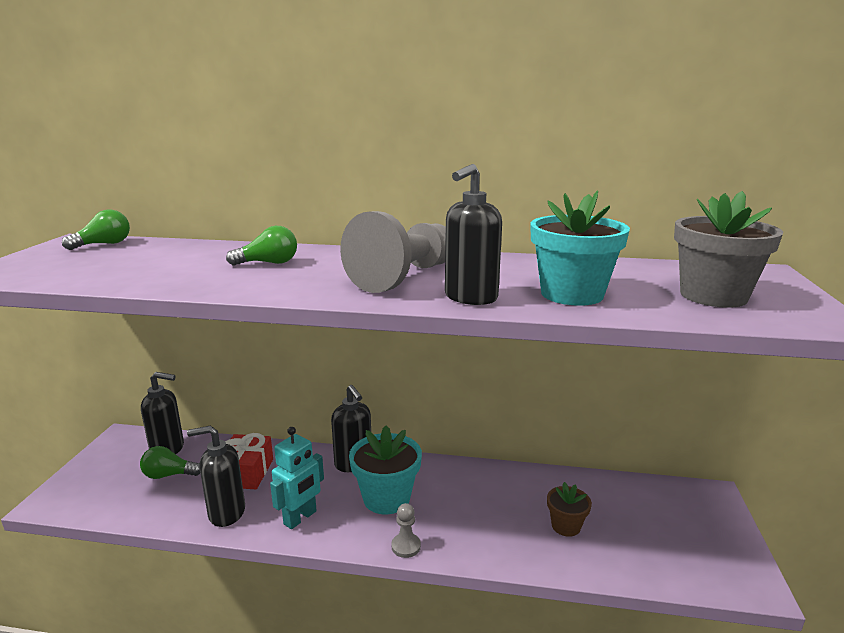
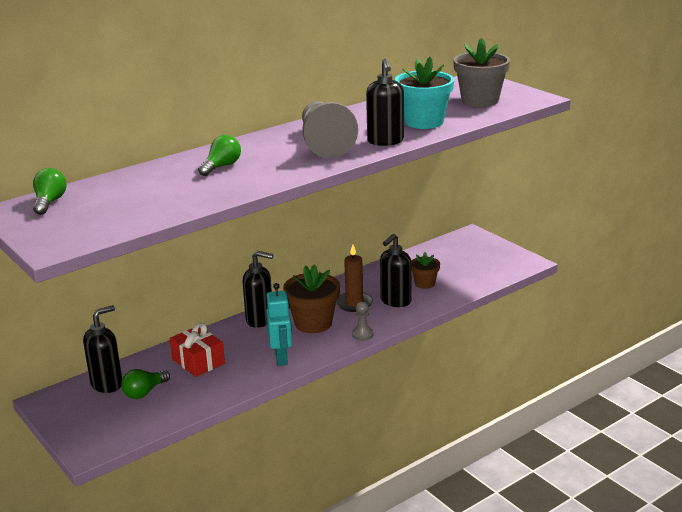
camera: 45 degrees left, 5 degrees up
black soap dispenser [187,426,245,527] -> black soap dispenser moved to [380,234,411,307]
turquoise flower pot [349,425,422,514] -> brown flower pot [283,264,340,333]
none -> brown candle [336,245,373,312]

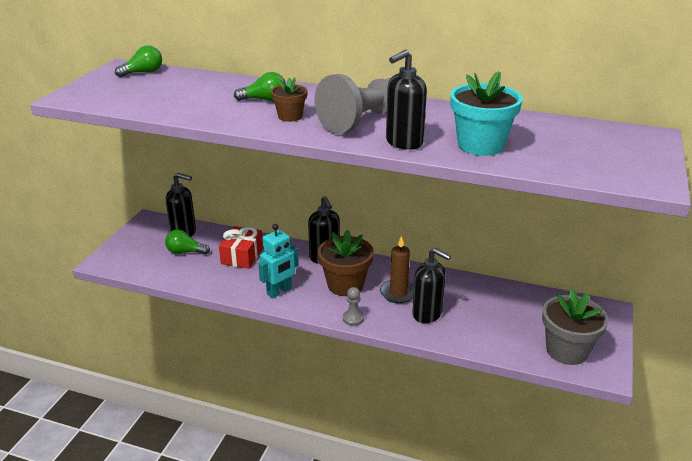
camera: 55 degrees right, 5 degrees up
black soap dispenser [380,234,411,307] -> black soap dispenser turned 150 degrees counterclockwise [412,248,451,323]
brown flower pot [411,252,440,289] -> brown flower pot moved to [271,78,308,122]
grey flower pot [453,38,510,107] -> grey flower pot moved to [542,289,608,365]

